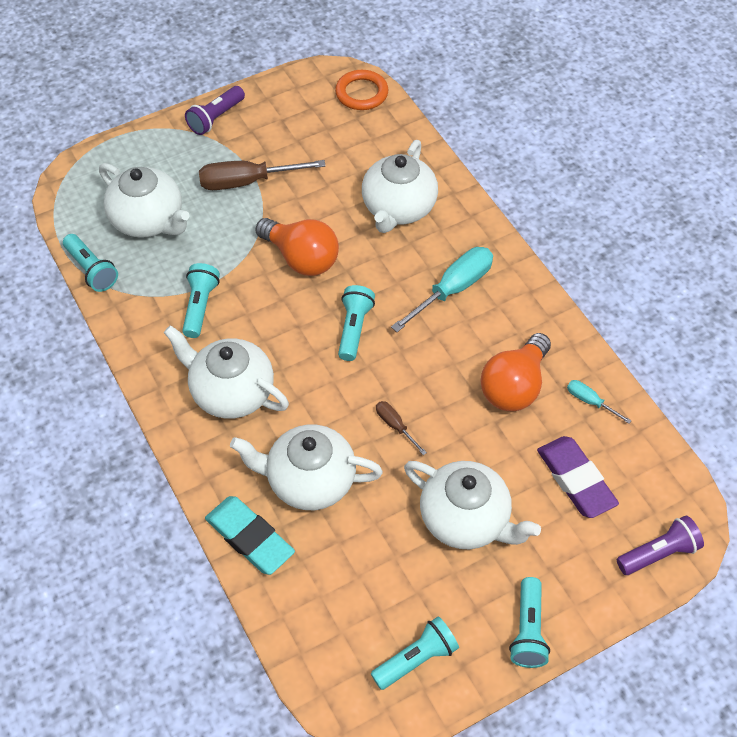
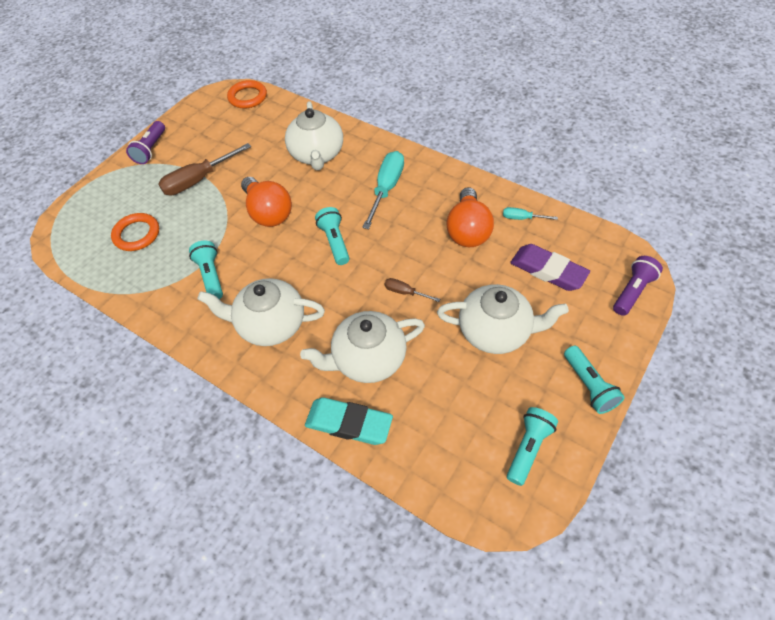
camera: 25 degrees left, 0 degrees up
turquoise flashlight [63,234,118,292] -> none
white teapot [99,163,189,238] -> orange ring [111,213,159,251]
orange light bulb [255,218,339,276] -> orange light bulb turned 45 degrees clockwise [241,177,292,227]

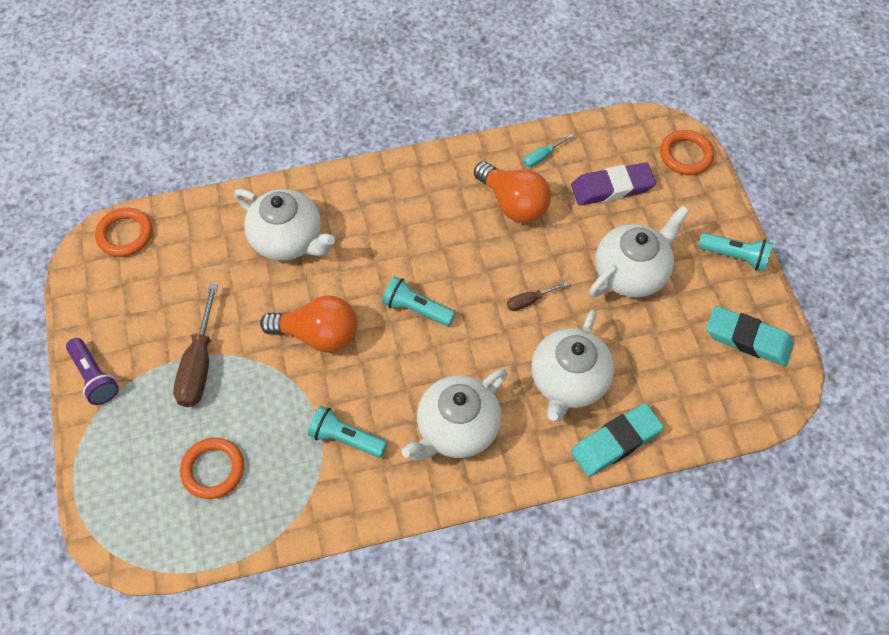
camera: 50 degrees left, 5 degrees up
turquoise screwdriver [362,151,404,229] -> none
turquoise flashlight [507,407,558,486] -> turquoise eraser [706,306,794,366]
purple flashlight [613,256,663,316] -> orange ring [660,130,714,175]

